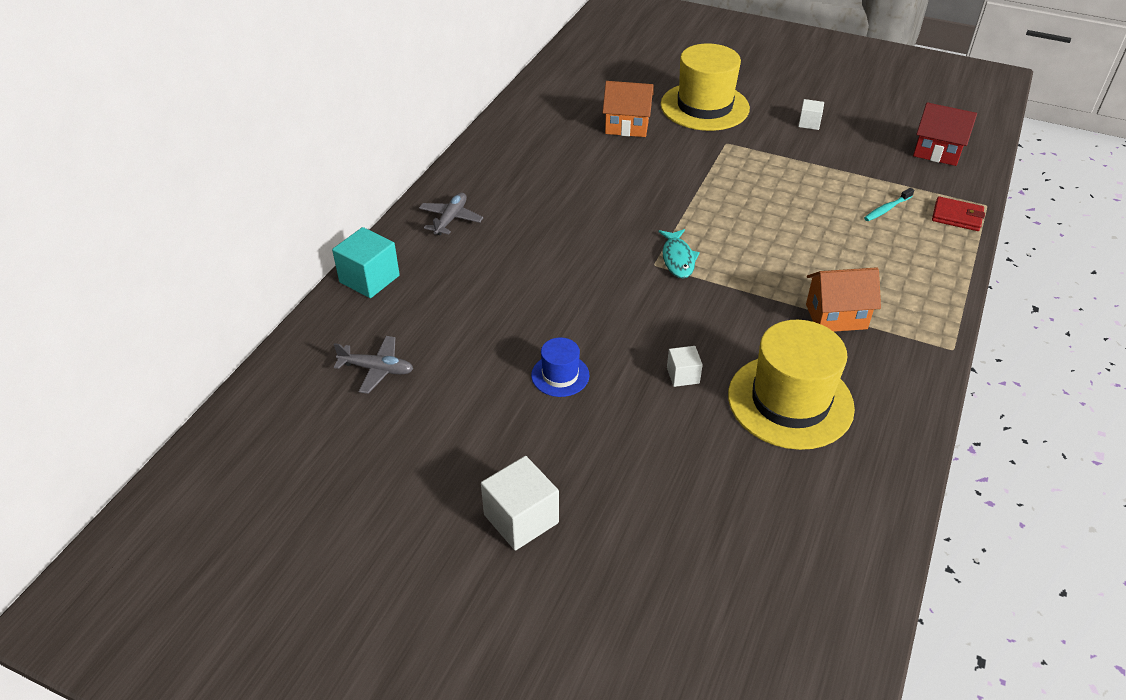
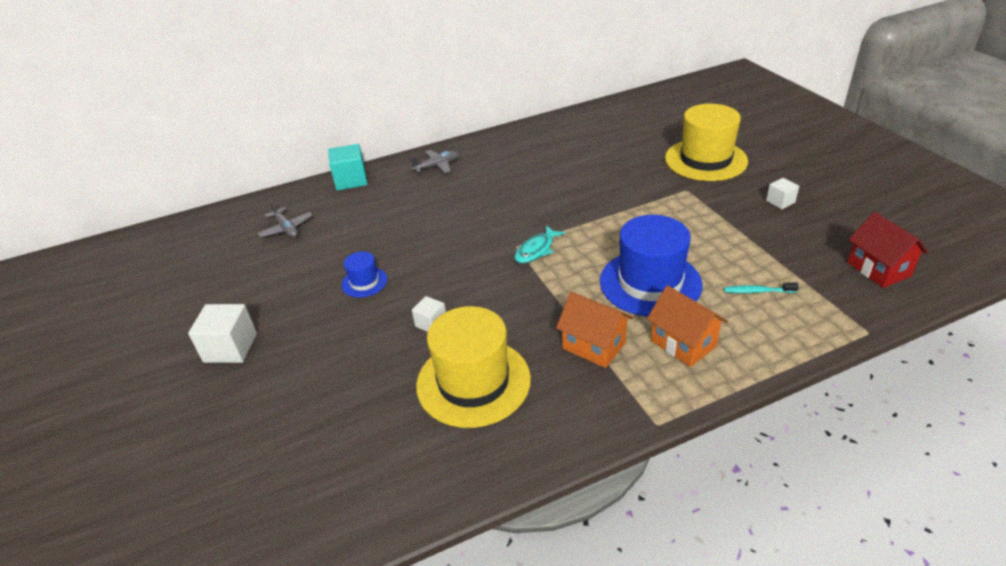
camera: 45 degrees right, 5 degrees down
orange house [603,81,654,137] -> orange house moved to [647,285,728,367]
red wallet [932,196,985,231] -> none
none -> blue hat [600,215,703,317]

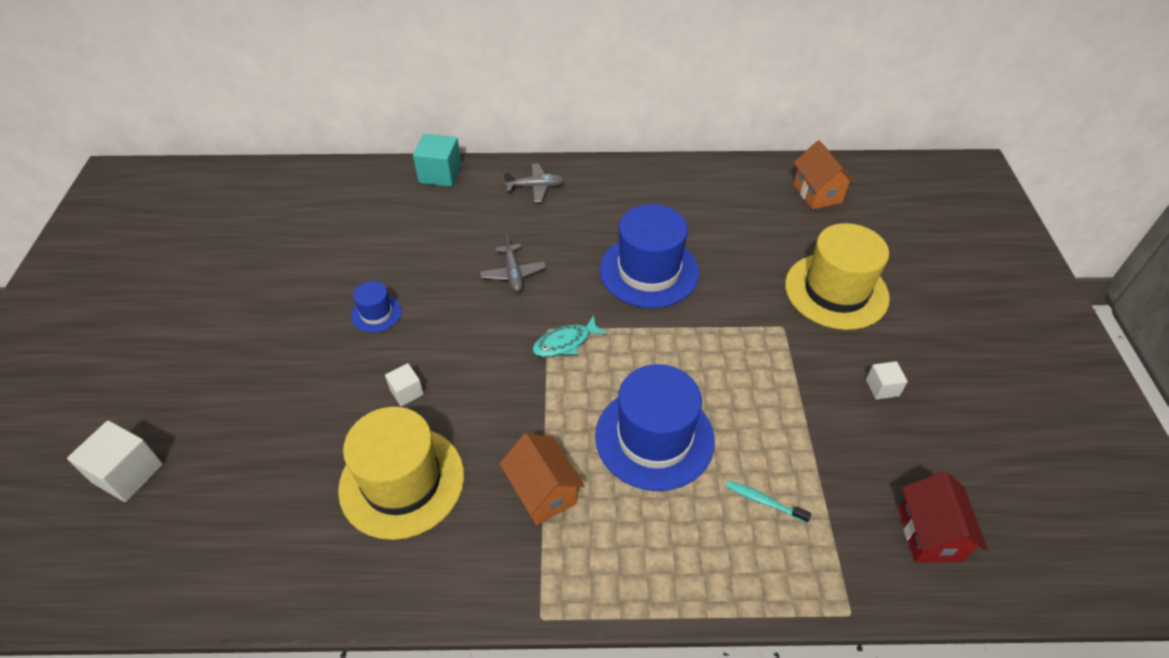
camera: 20 degrees right, 10 degrees up
white cube [188,304,257,363] -> white cube moved to [67,420,163,502]
grey plane [257,200,313,238] -> grey plane moved to [480,234,546,292]
orange house [647,285,728,367] -> orange house moved to [794,141,855,209]
none -> blue hat [599,204,699,308]

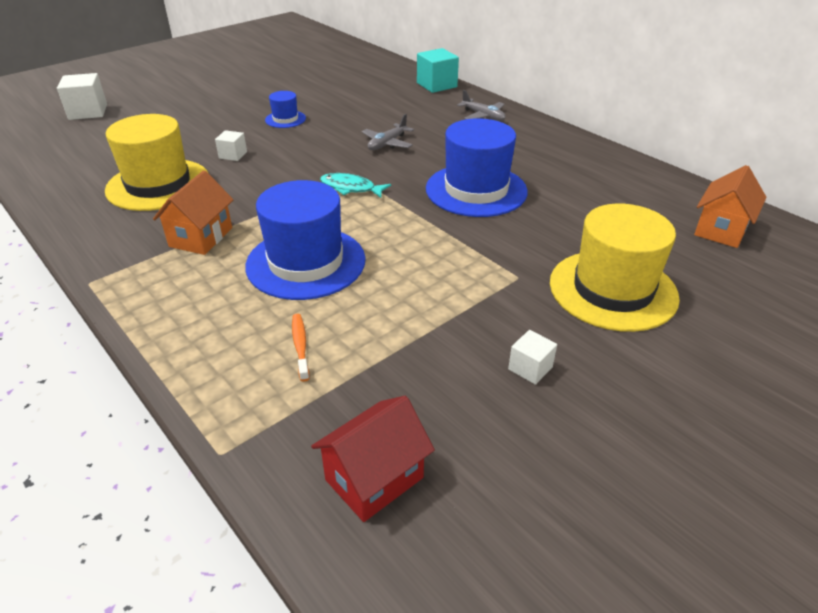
camera: 50 degrees right, 10 degrees down
turquoise toothbrush [726,480,811,523] -> orange toothbrush [292,314,310,382]

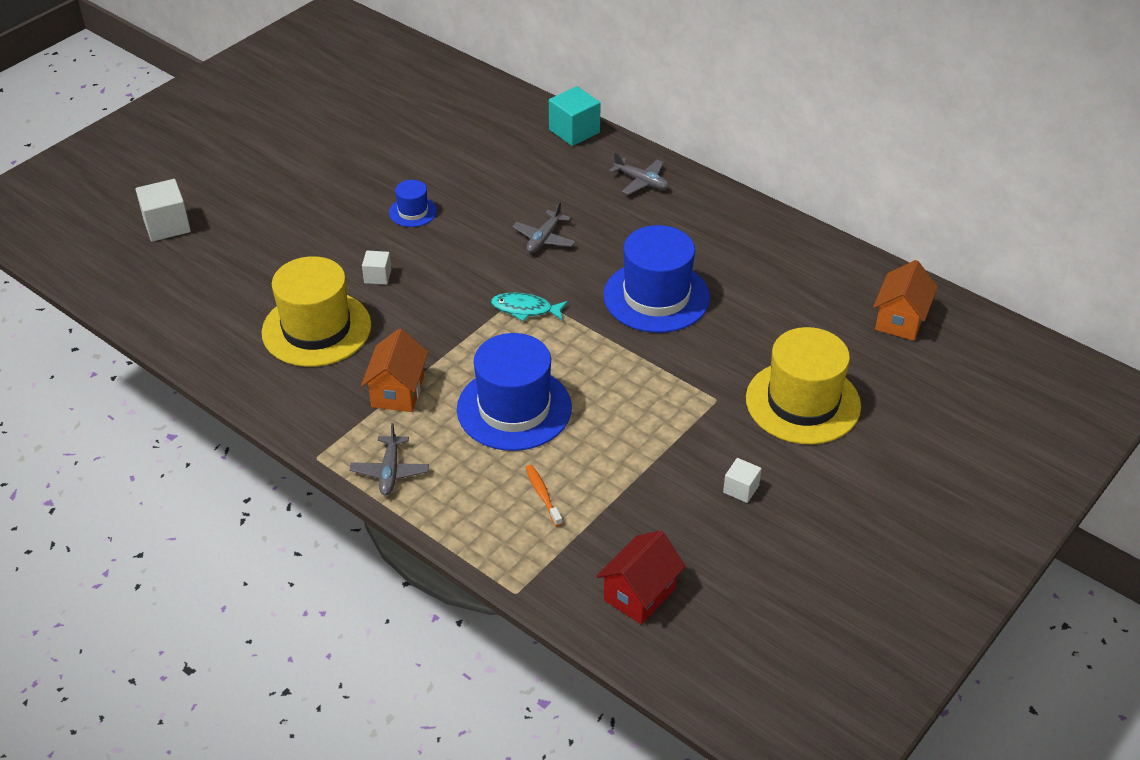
camera: 10 degrees left, 5 degrees up
none -> grey plane [350,423,429,496]

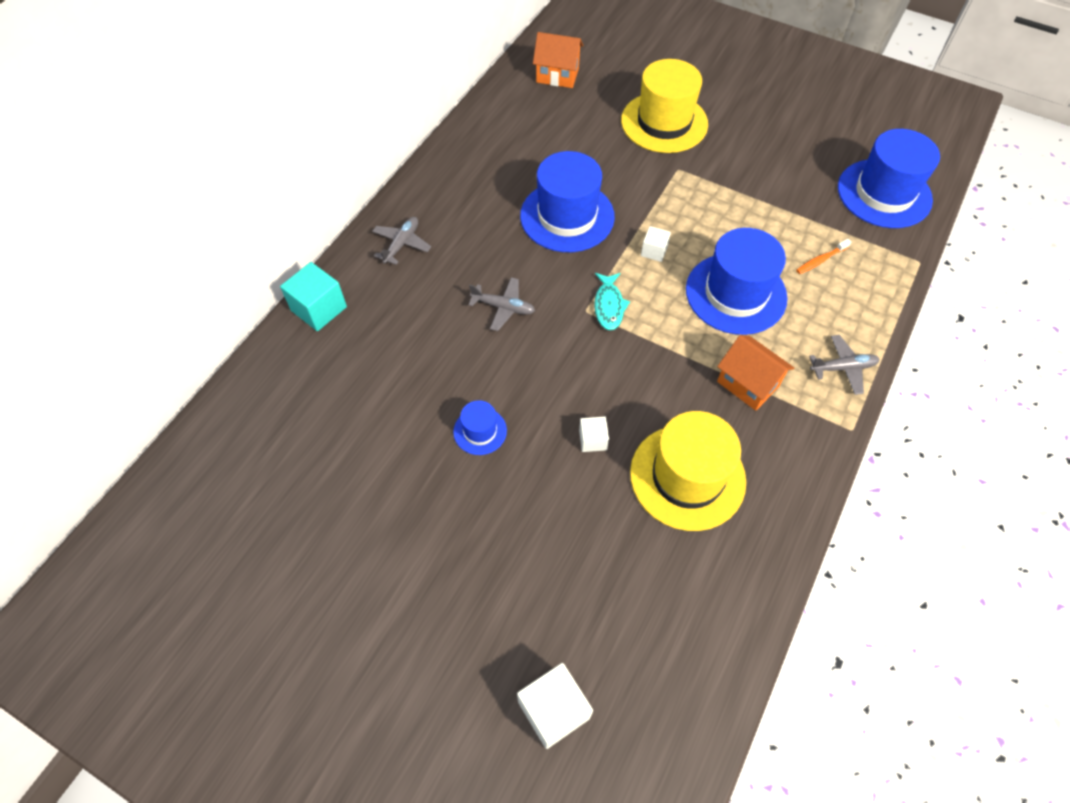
camera: 100 degrees left, 15 degrees up
orange house [361,329,428,412] -> orange house turned 45 degrees clockwise [717,335,794,411]
red house [597,531,686,625] -> blue hat [838,129,940,228]
white cube [723,458,762,503] -> white cube moved to [641,226,671,262]

